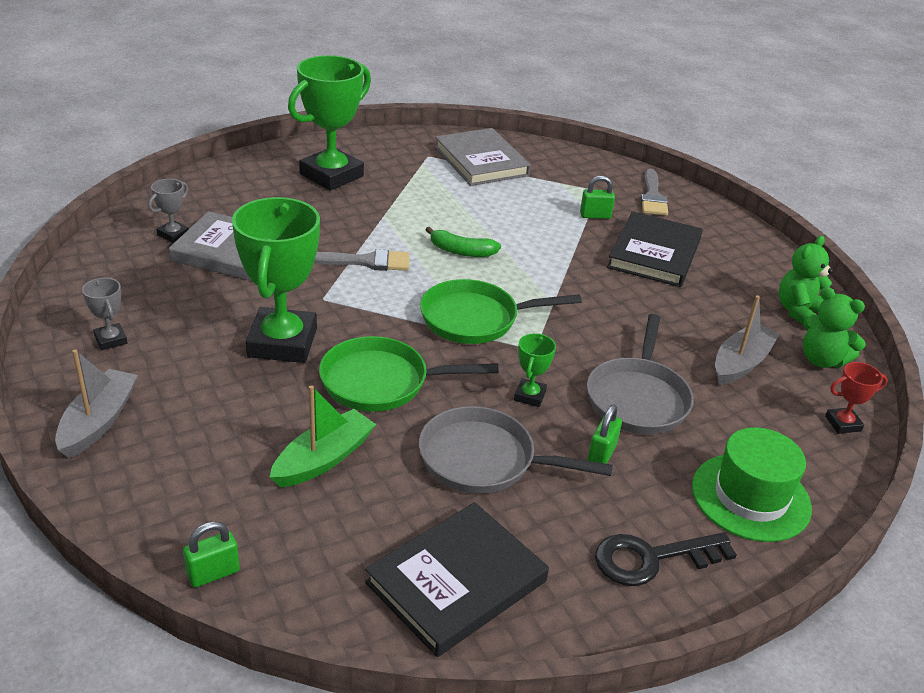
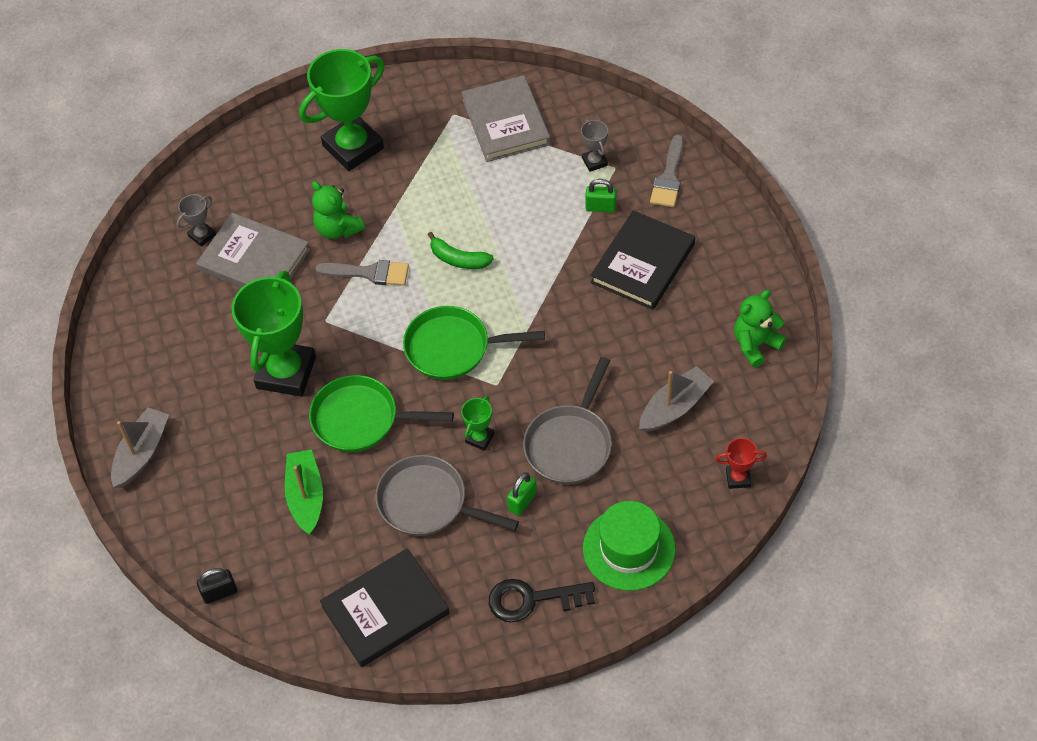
camera: 15 degrees right, 20 degrees up
grey trophy [82,278,127,350] -> grey trophy moved to [581,119,608,172]
green padlock [183,521,240,587] -> black padlock [197,568,237,604]
green boat [270,385,376,487] -> green boat turned 60 degrees counterclockwise [285,450,323,535]
green teddy bear [803,287,865,368] -> green teddy bear moved to [312,181,365,239]

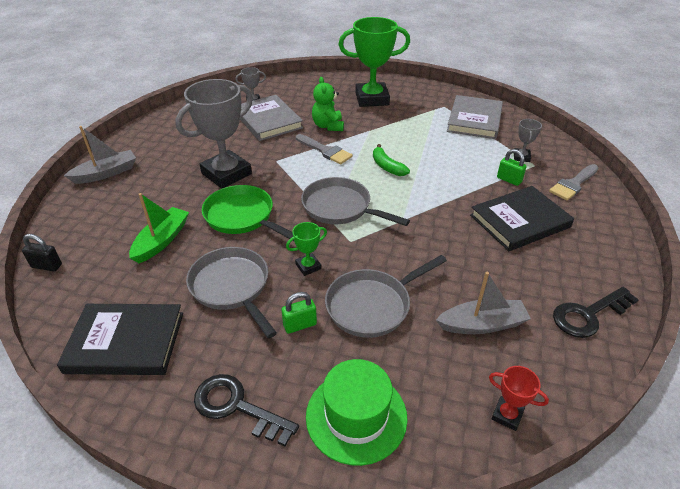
camera: 30 degrees right, 15 degrees down
green trophy [231,271,316,396] -> grey trophy [175,79,253,189]
green pan [403,306,545,380] -> grey pan [301,177,410,226]
green teddy bear [734,290,787,367] -> black key [553,287,639,338]

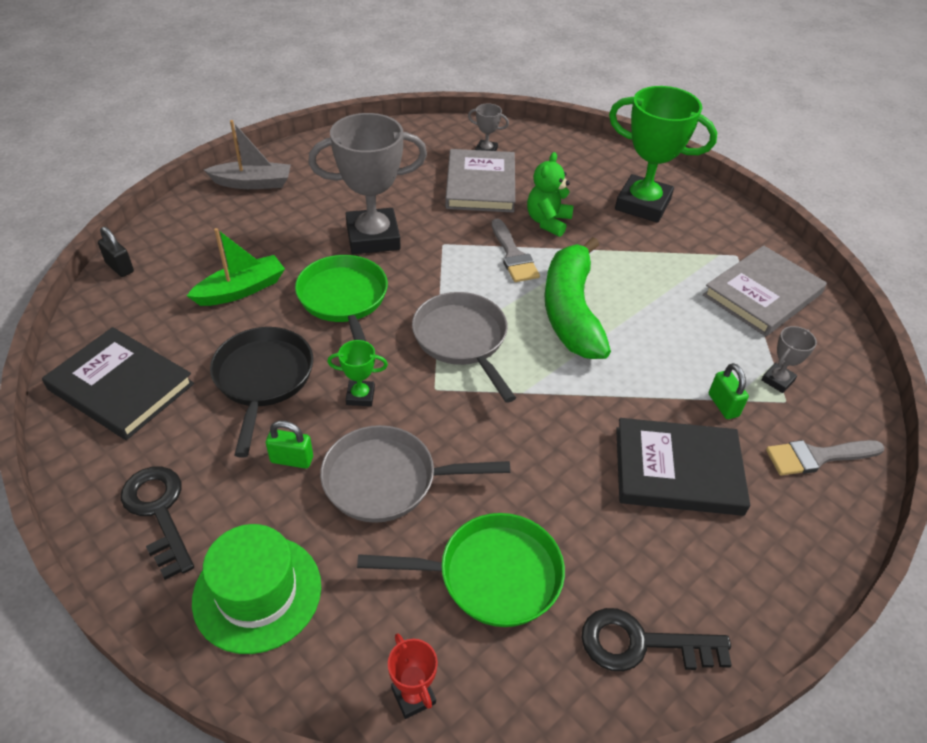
camera: 30 degrees right, 5 degrees up
grey pan [186,247,277,338] -> black pan [210,327,313,457]
green banana [373,144,410,176] -> green banana [544,237,611,359], size x2.06
grey boat [436,272,531,334] -> green pan [357,513,565,627]

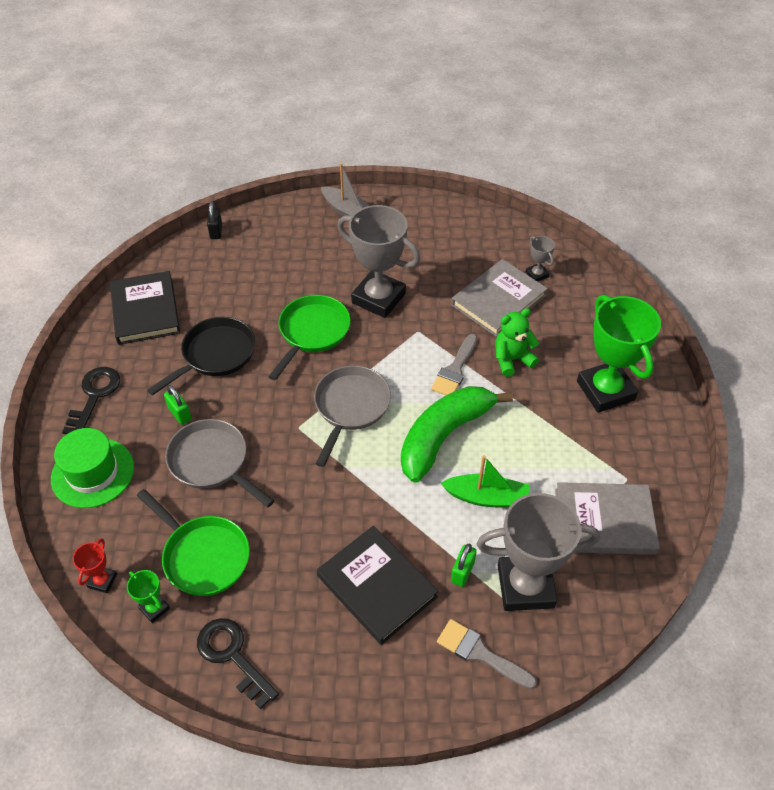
camera: 45 degrees right, 5 degrees up
green boat [187,228,285,306] -> green boat moved to [441,455,530,508]
green trophy [328,340,388,406] -> green trophy moved to [127,570,170,623]
grey trophy [761,326,817,393] -> grey trophy [477,493,600,611], size x2.29

